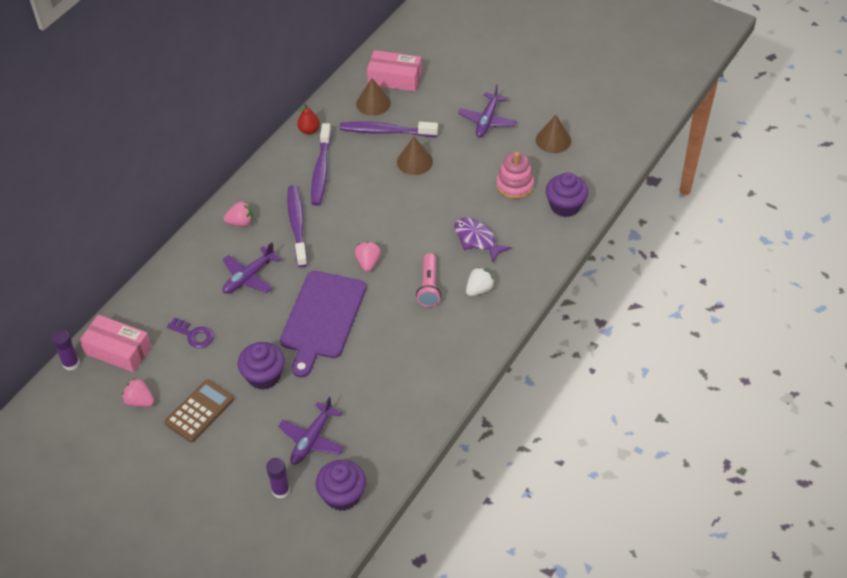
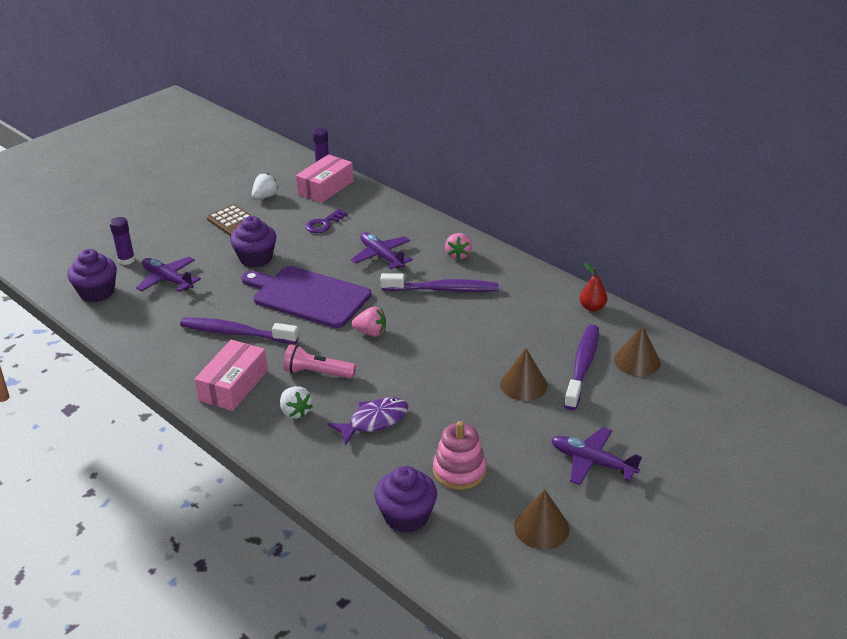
camera: 100 degrees right, 15 degrees down
pink strawberry [122,378,154,407] -> white strawberry [252,173,279,199]
purple toothbrush [311,123,331,206] -> purple toothbrush moved to [180,318,299,344]
pink box [367,50,422,92] -> pink box moved to [194,340,268,411]

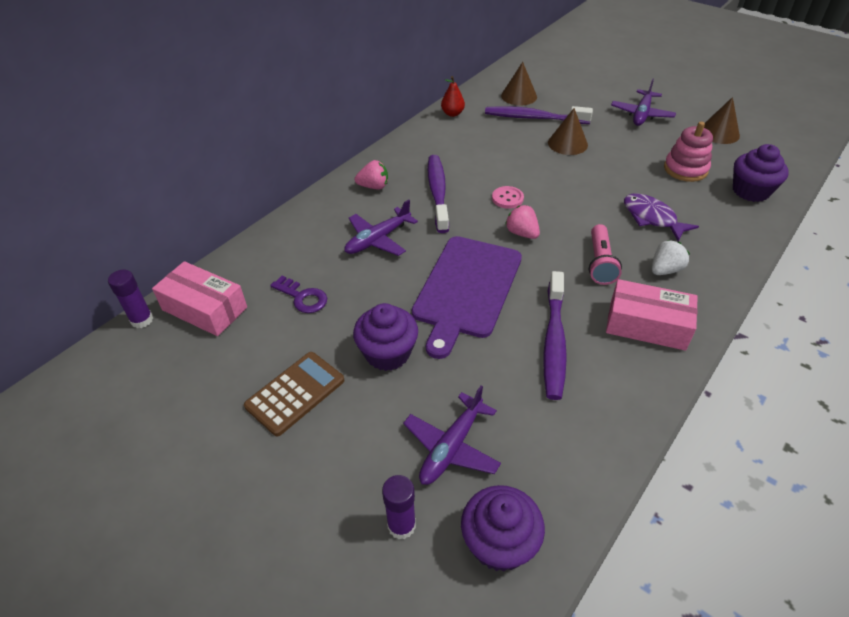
camera: 95 degrees left, 10 degrees up
white strawberry [252,173,279,199] -> none
pink strawberry [352,307,386,337] -> pink strawberry turned 45 degrees counterclockwise [505,205,540,239]
none -> pink button [492,186,524,209]

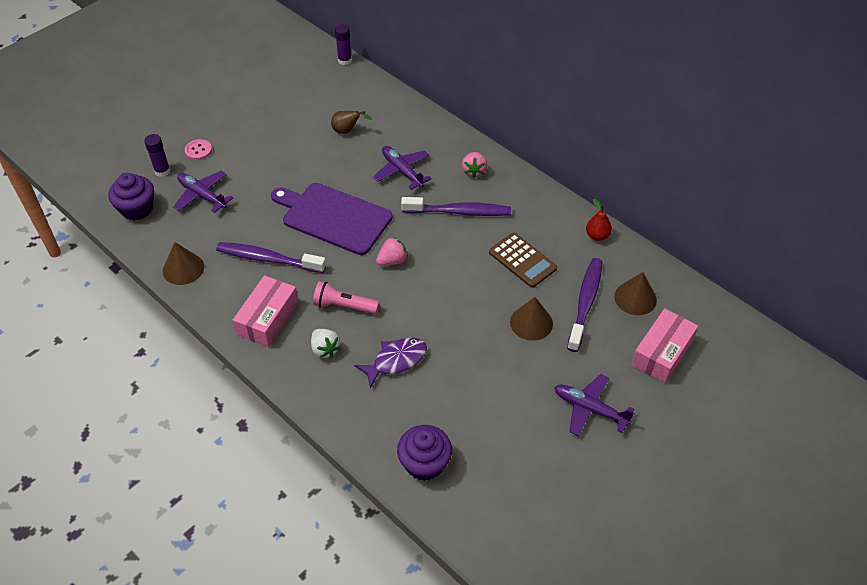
camera: 95 degrees right, 5 degrees up
pink box [152,261,247,336] -> pink box moved to [631,308,698,383]
brown calculator [244,352,345,436] -> brown calculator moved to [489,233,557,288]
purple key [270,276,327,313] -> brown pear [331,111,372,134]
purple cupcake [353,303,418,371] -> none
pink button [492,186,524,209] -> pink button moved to [185,139,212,160]
pink stacking toy [664,122,713,182] -> none
brown cone [704,97,740,144] -> brown cone moved to [163,242,204,285]

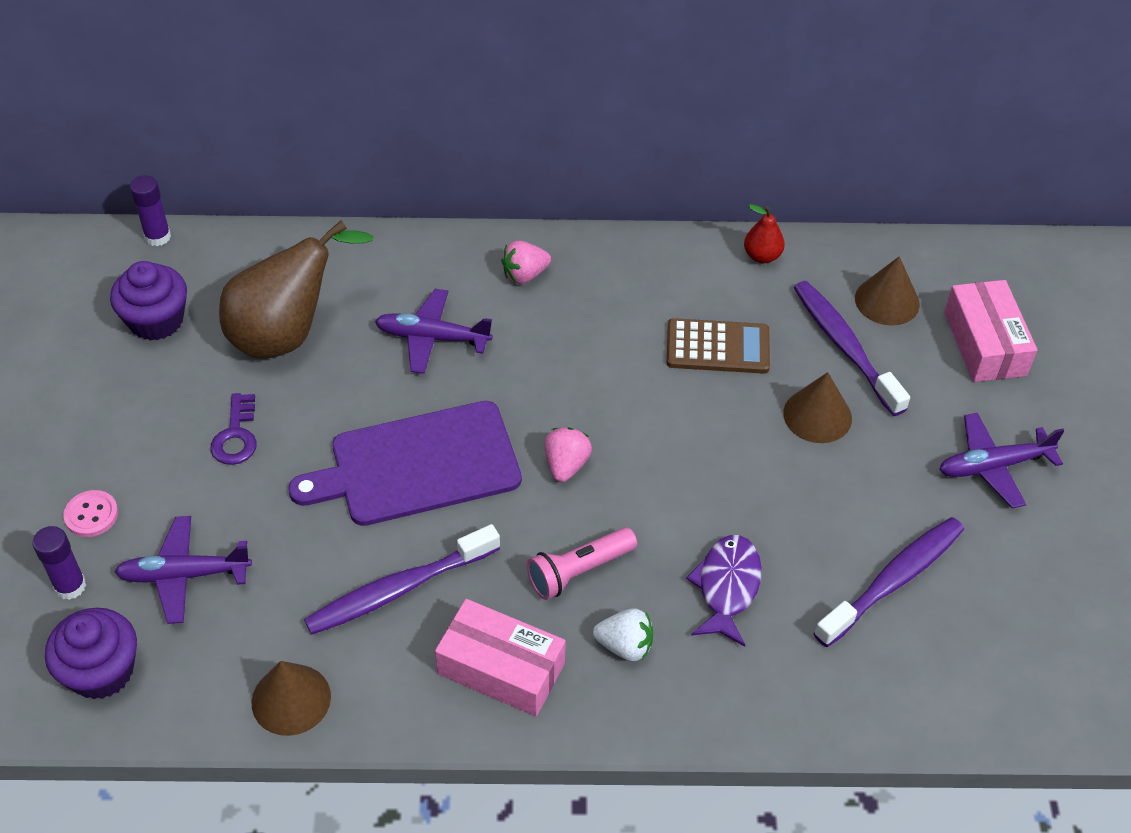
camera: 45 degrees left, 0 degrees up
pink box [233,275,299,347] -> pink box turned 45 degrees counterclockwise [435,599,566,716]
brown pear [331,111,372,134] -> brown pear [219,221,374,358], size x2.21
purple cupcake [397,425,452,481] -> purple cupcake moved to [110,261,187,341]
purple toothbrush [401,197,511,216] -> purple toothbrush moved to [814,517,964,647]
pink strawberry [462,152,487,178] -> pink strawberry turned 105 degrees clockwise [501,240,551,284]
none -> purple key [210,393,257,465]

